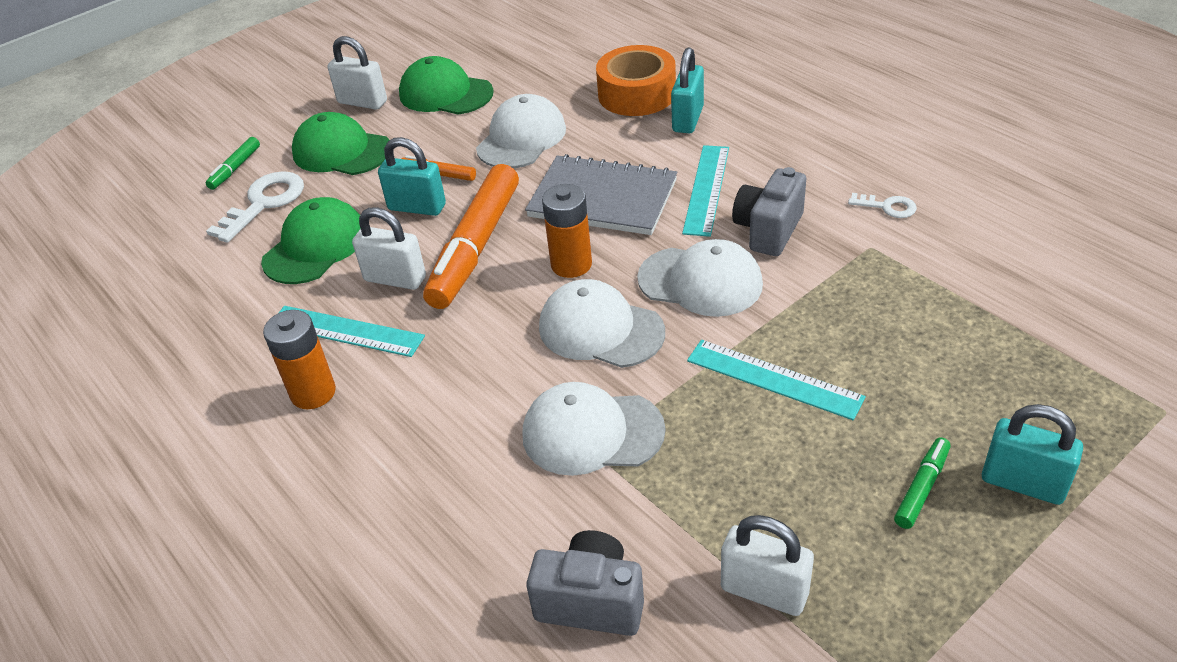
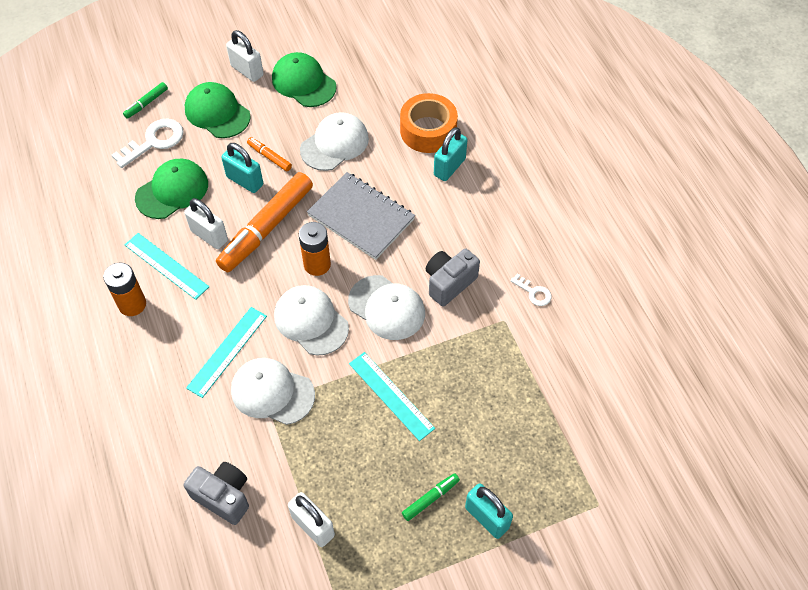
camera: 15 degrees right, 15 degrees up
turquoise ruler [682,145,729,237] -> turquoise ruler moved to [186,307,267,398]

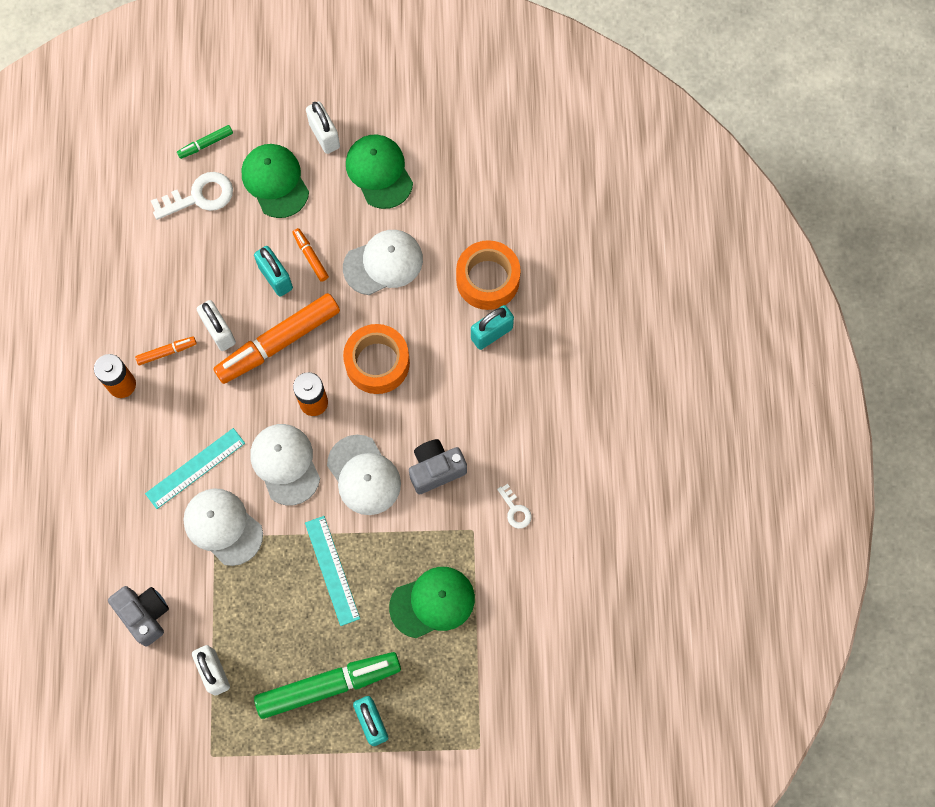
camera: 20 degrees right, 15 degrees up
turquoise ruler [125,233,209,300] -> orange marker [135,336,197,365]
green cap [135,159,208,219] -> green cap moved to [389,567,475,638]
grey notebook [307,172,415,260] -> orange tape [343,324,410,394]
green marker [402,473,460,521] -> green marker [254,652,401,719], size x2.25

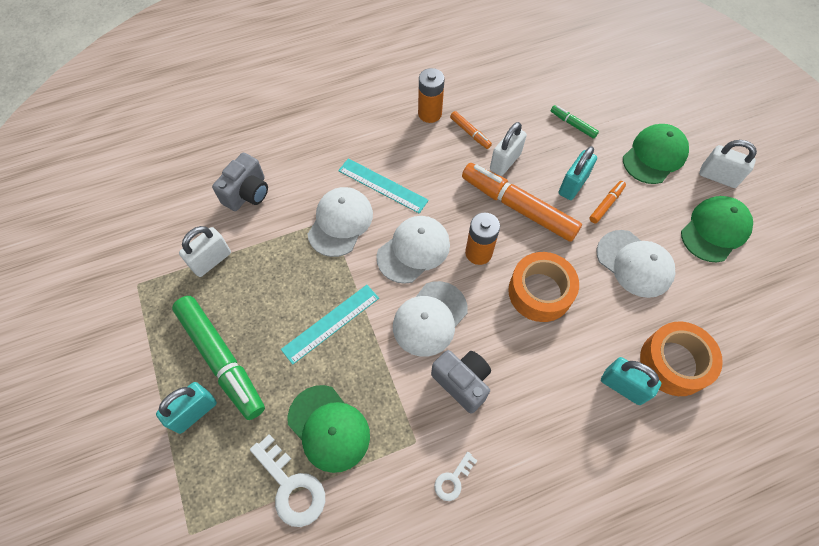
camera: 70 degrees right, 10 degrees down
white key [151,172,233,220] -> white key moved to [250,434,325,527]
green marker [177,125,233,159] -> green marker moved to [551,105,599,139]
white padlock [306,101,340,154] -> white padlock turned 75 degrees clockwise [699,140,757,188]

